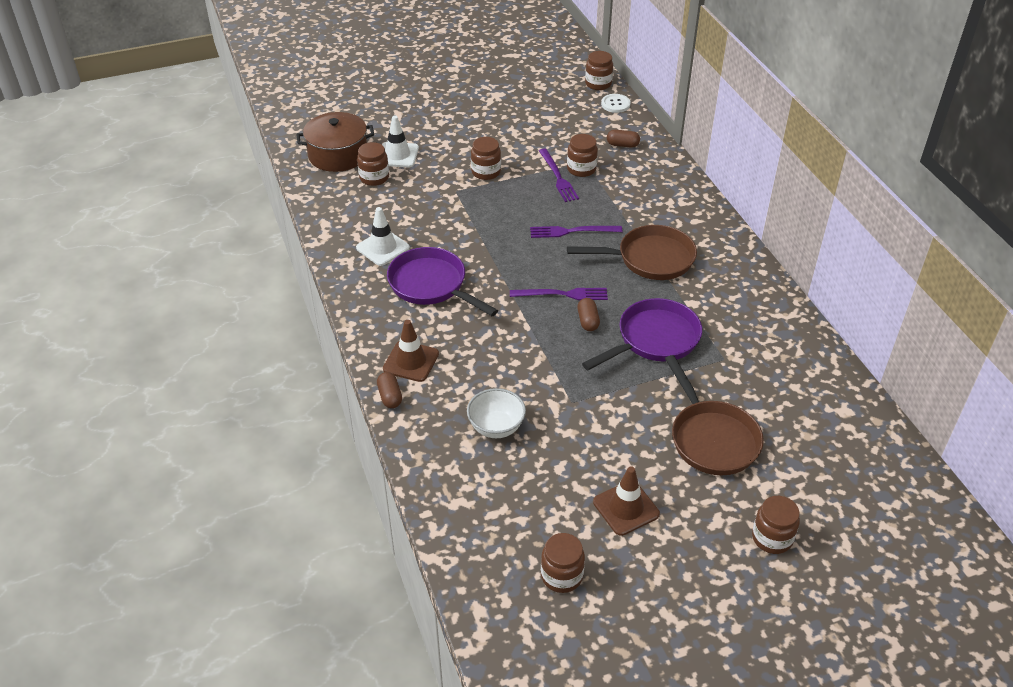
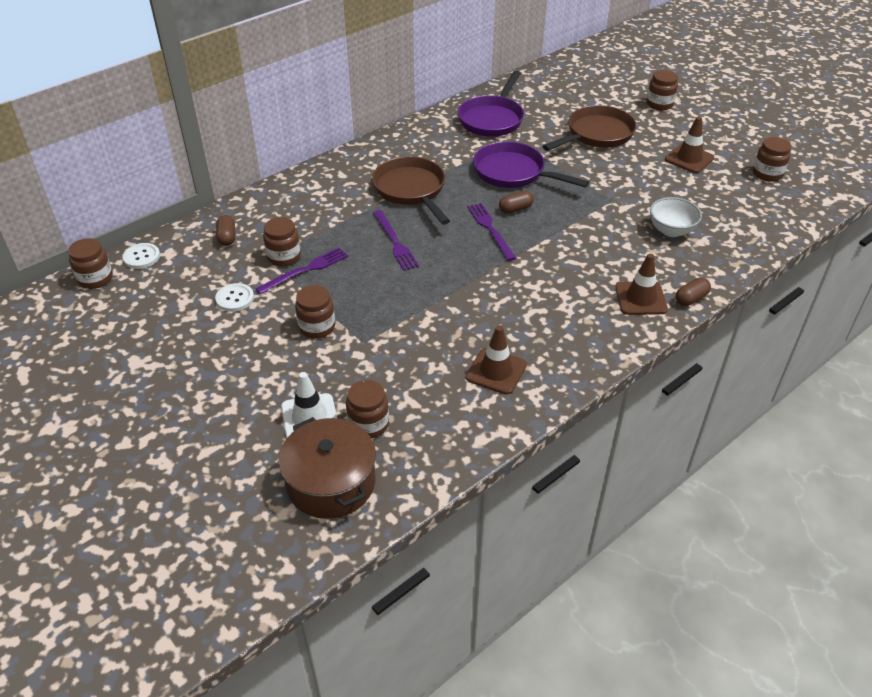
camera: 110 degrees left, 0 degrees up
white traffic cone [356,207,410,266] -> brown traffic cone [466,326,527,395]
purple pan [387,247,498,316] -> purple pan moved to [458,71,524,137]
none -> white button [215,283,254,312]

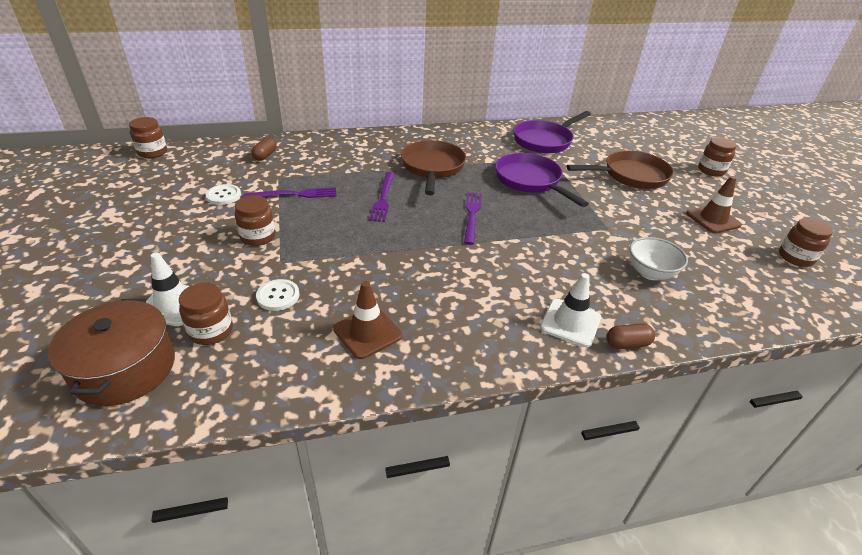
camera: 25 degrees right, 5 degrees down
white button [122,243,160,269] -> white button moved to [256,279,300,311]
brown jar [263,217,301,267] -> none
brown capsule [499,191,534,214] -> none
brown traffic cone [615,254,668,315] -> white traffic cone [540,273,601,347]

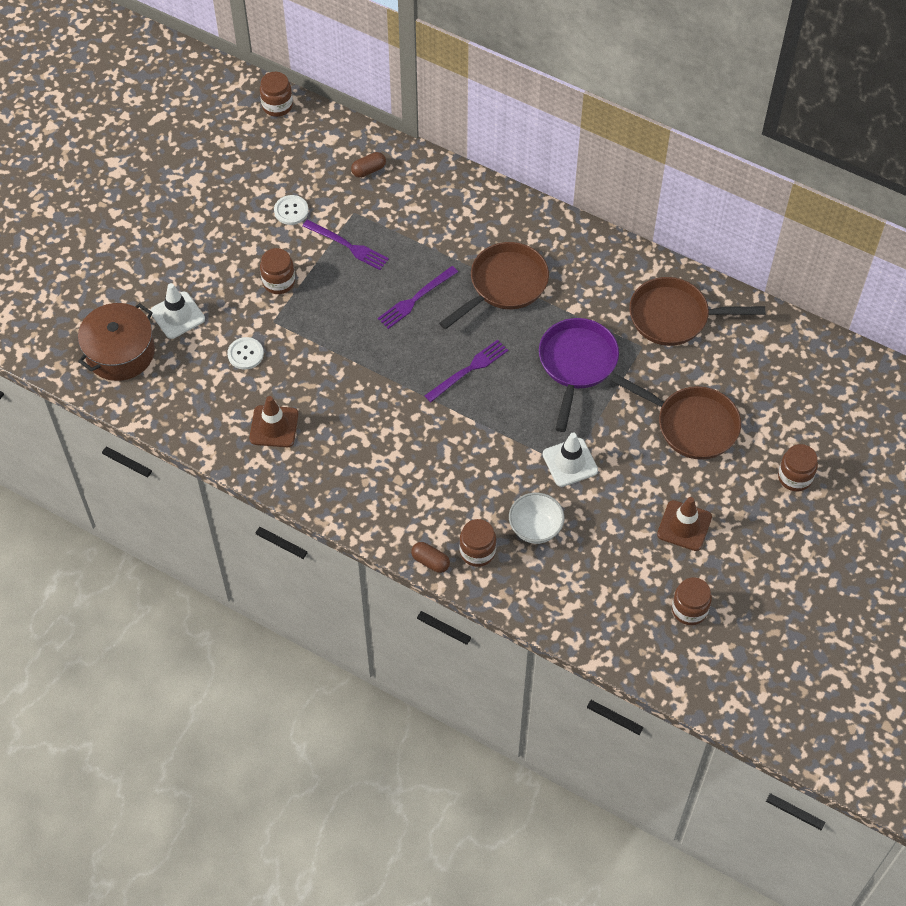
camera: 45 degrees right, 20 degrees up
brown jar [179,283,233,345] -> brown jar moved to [459,519,496,567]
purple pan [513,111,591,153] -> brown pan [629,277,765,346]
white traffic cone [540,273,601,347] -> white traffic cone moved to [543,433,598,487]

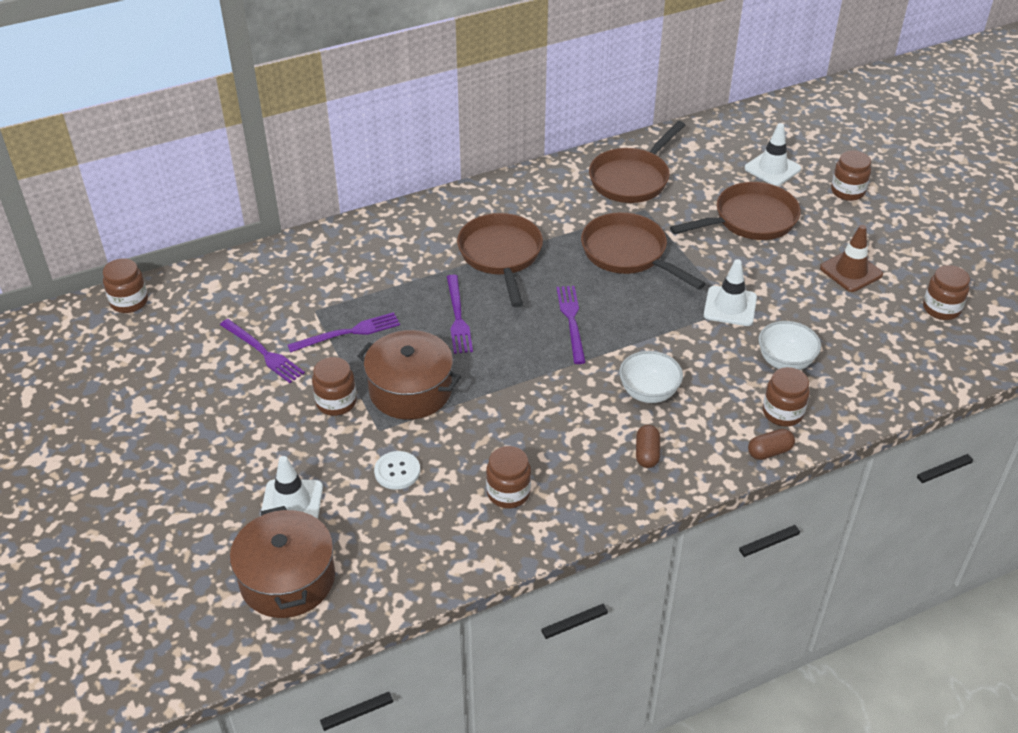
camera: 55 degrees left, 15 degrees down
brown traffic cone [249,396,299,447] -> brown jar [486,446,531,508]
white button [274,195,309,225] -> purple fork [220,319,305,383]
brown capsule [351,152,386,178] -> brown capsule moved to [636,425,660,468]
purple pan [539,318,619,432] -> brown pan [581,212,706,290]
none -> brown pot [357,330,461,420]
none -> white bowl [619,351,683,403]
none -> white traffic cone [745,123,801,186]

